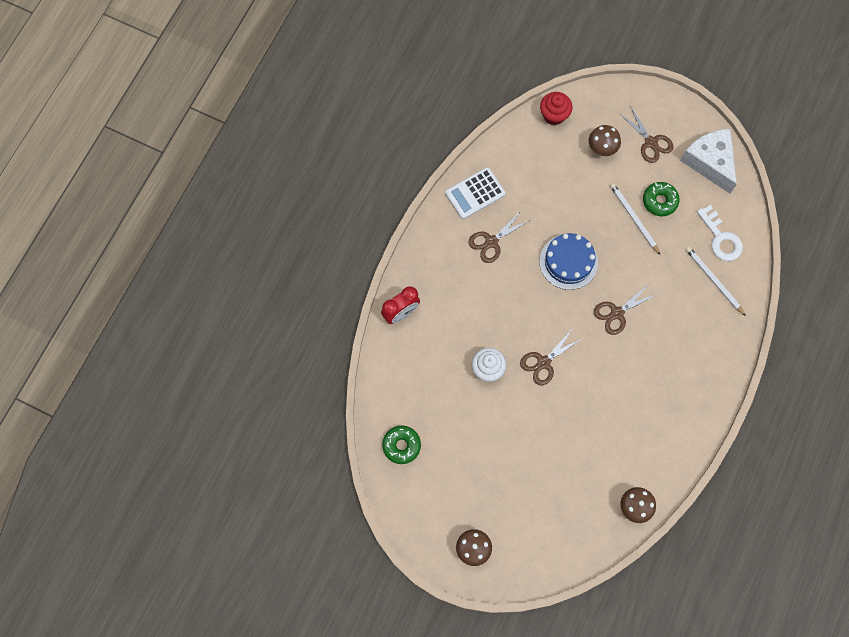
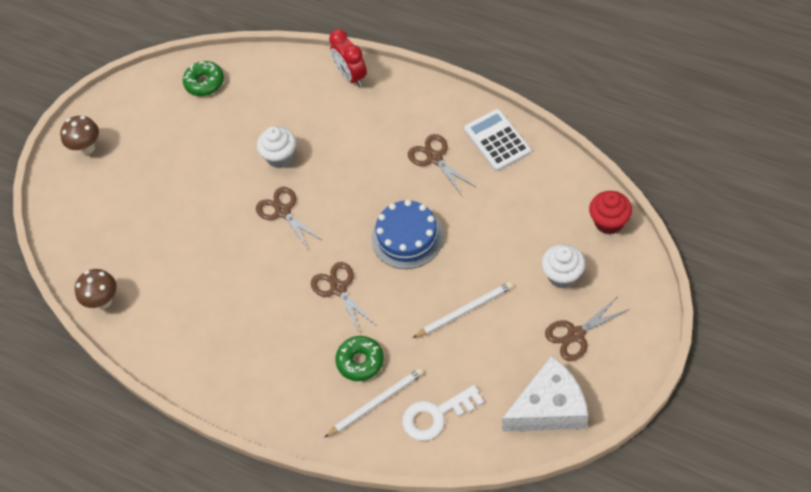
camera: 100 degrees right, 15 degrees down
brown mushroom [589,125,621,156] -> white cupcake [542,244,585,288]
green donut [643,182,680,216] -> green donut moved to [335,336,384,381]

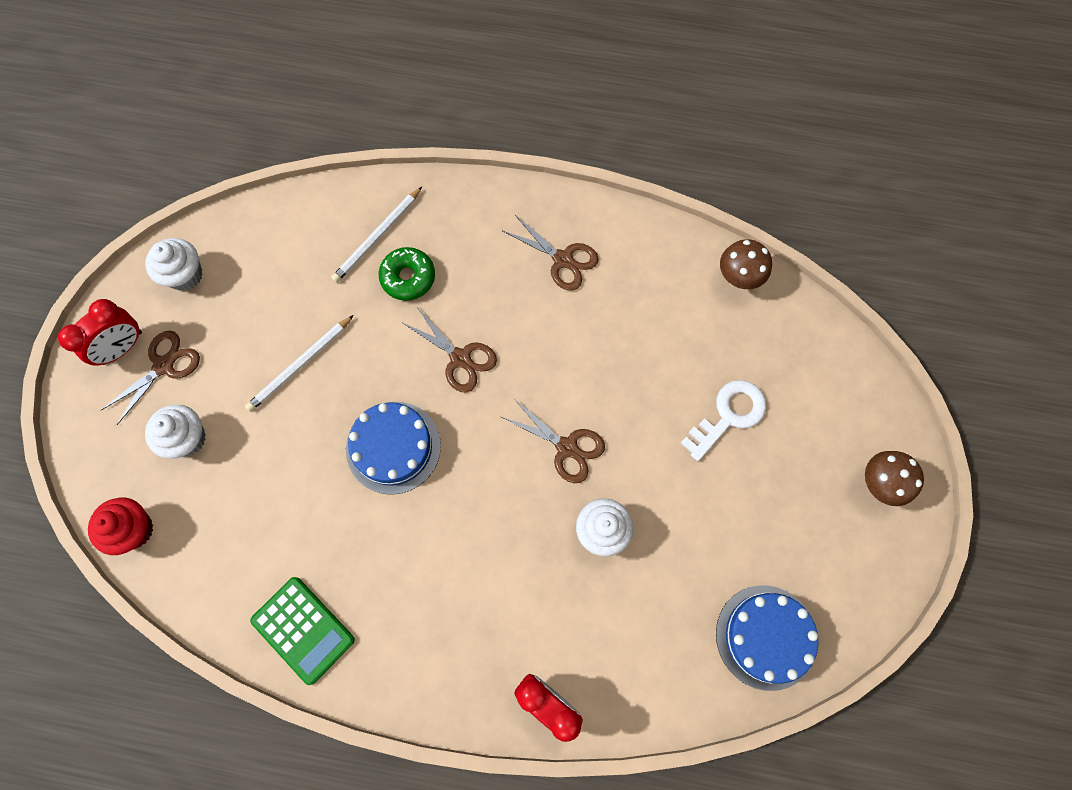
camera: 155 degrees right, 15 degrees up
green donut [183,61,224,96] -> blue cake [716,585,819,691]
white key [402,385,484,441] -> white key moved to [680,380,766,461]
brown scissors [408,134,475,196] -> brown scissors moved to [503,215,599,290]
white calculator [464,109,531,171] -> green calculator [250,577,355,685]
white cheese [502,356,588,432] -> white cupcake [145,238,203,291]
none -> red clock [58,299,142,366]

